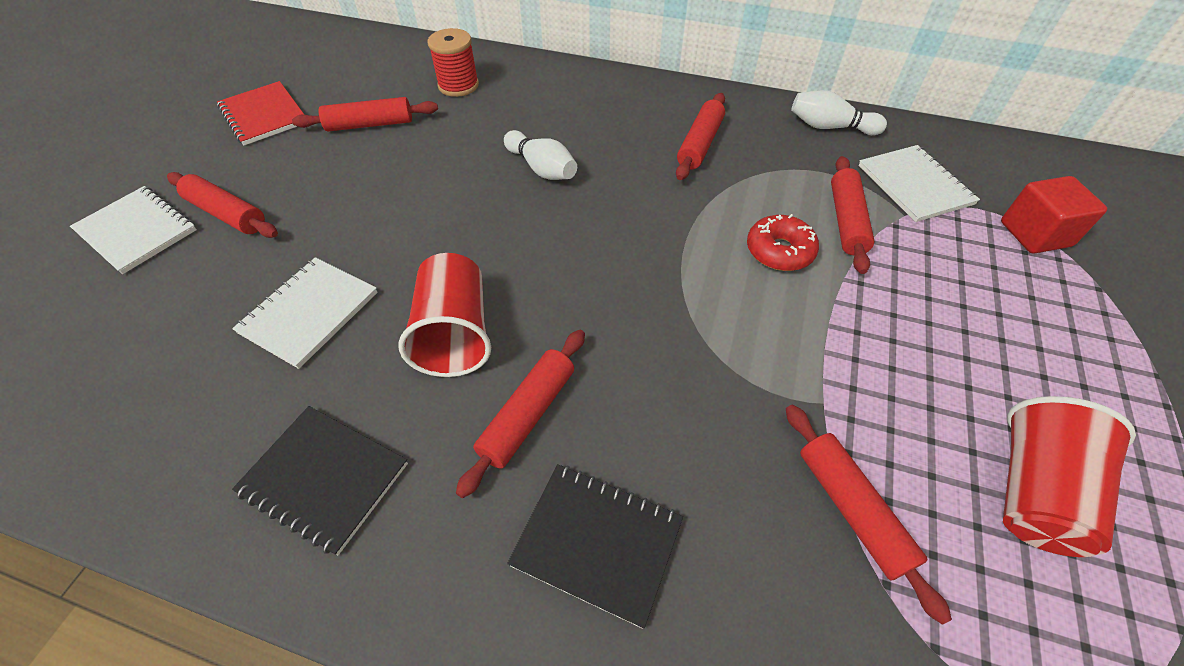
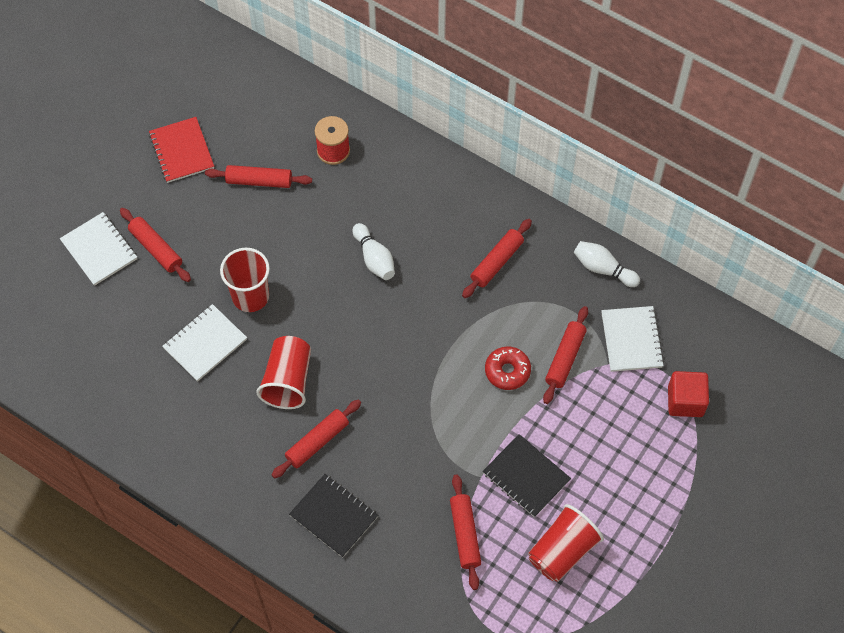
camera: 15 degrees right, 10 degrees up
black notebook [232,406,408,555] -> black notebook moved to [483,434,571,517]
none -> red cup [220,248,270,312]

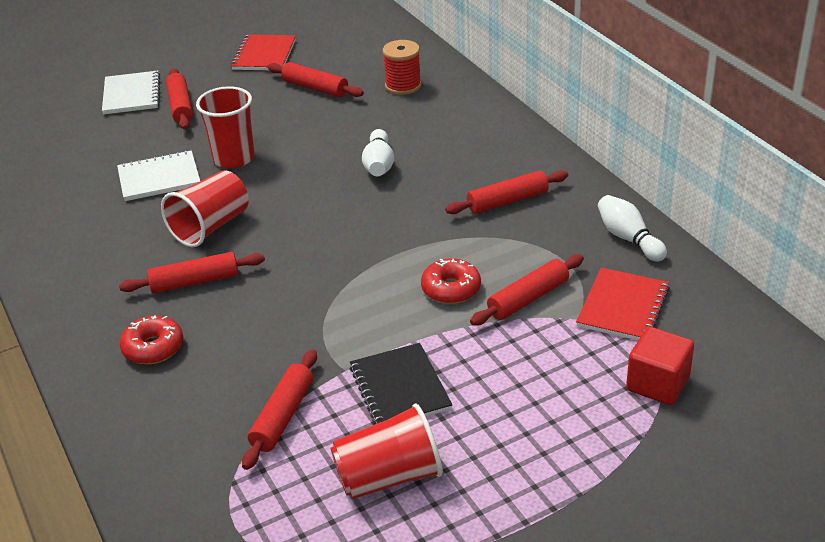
camera: 30 degrees right, 25 degrees down
black notebook [289,474,378,558] -> red donut [120,315,183,364]
white notebook [601,306,664,372] -> red notebook [576,268,670,340]

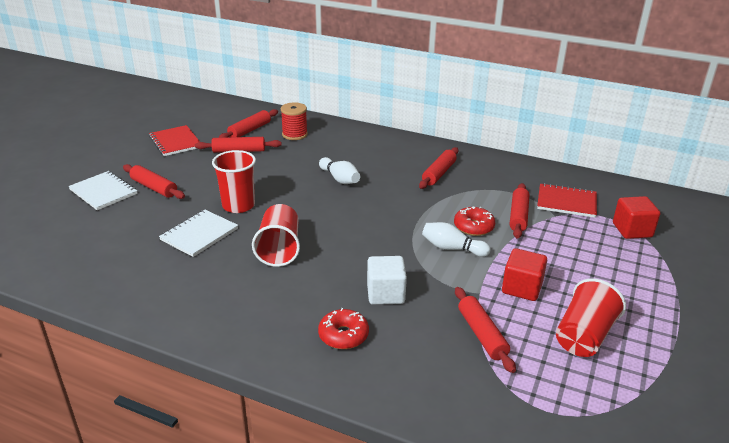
camera: 40 degrees left, 5 degrees down
red rolling pin [119,252,265,293] -> red rolling pin moved to [219,109,278,138]
black notebook [350,343,453,425] -> red cube [502,248,547,301]
red notebook [576,268,670,340] -> red notebook turned 60 degrees counterclockwise [537,183,597,218]
white bowling pin [598,195,667,262] -> white bowling pin moved to [422,222,490,257]
none -> white cube [367,256,407,305]

